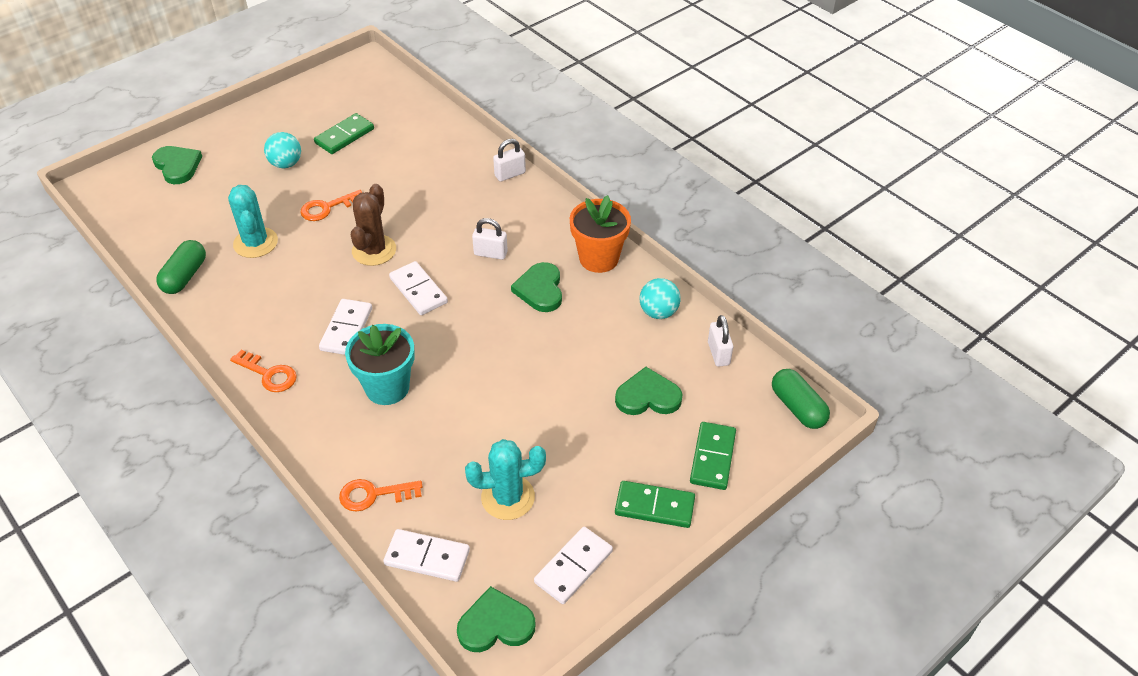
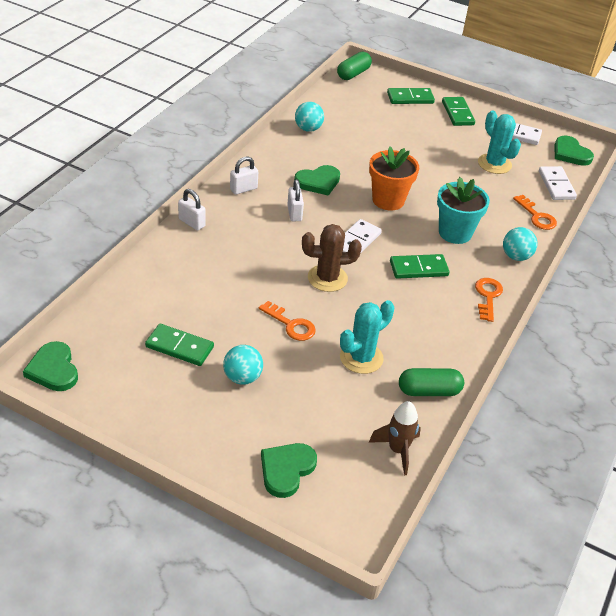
camera: 115 degrees left, 5 degrees down
white domino [319,299,372,355] -> green domino [390,254,449,279]
orange flower pot [570,195,631,273] -> orange flower pot moved to [369,146,419,211]
green heart [615,367,682,415] -> green heart moved to [23,341,78,391]
white padlock [708,315,733,367] -> white padlock moved to [230,156,258,195]
none -> brown rocket [369,401,421,475]
none -> turquoise ball [503,227,537,261]

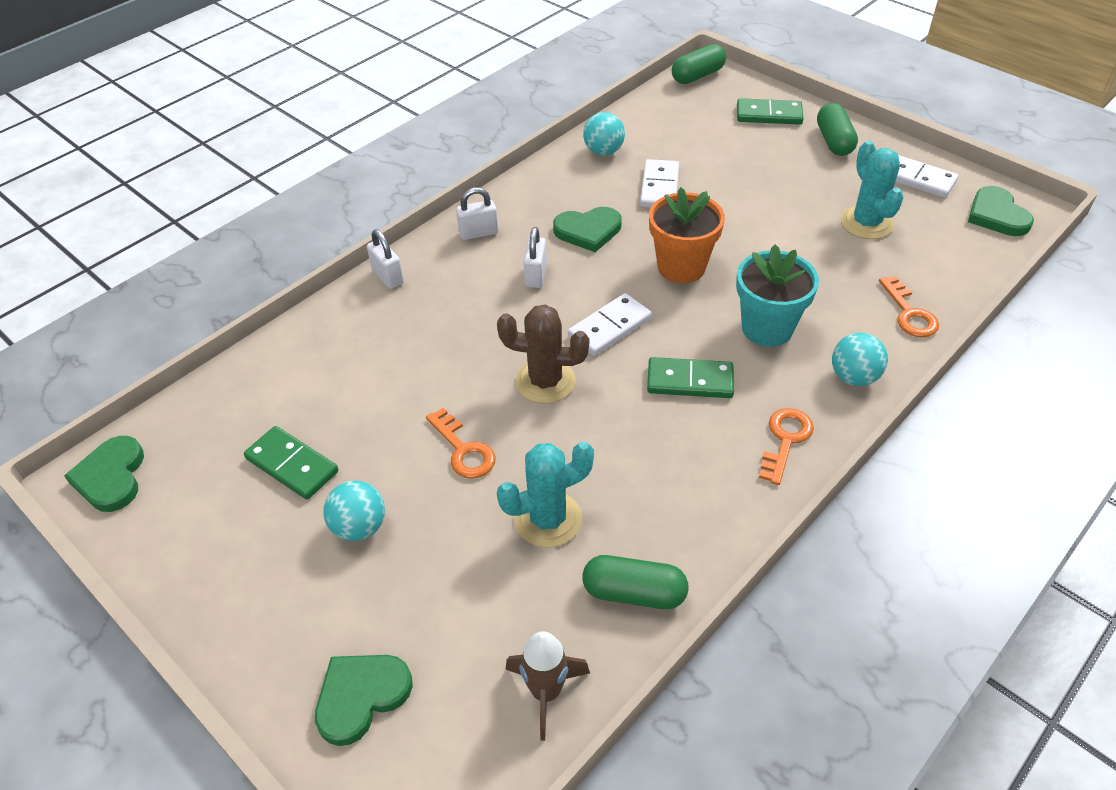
camera: 20 degrees right, 5 degrees up
green domino [442,97,475,126] -> green capsule [817,103,858,156]
white domino [539,166,577,200] -> white domino moved to [640,159,679,207]

